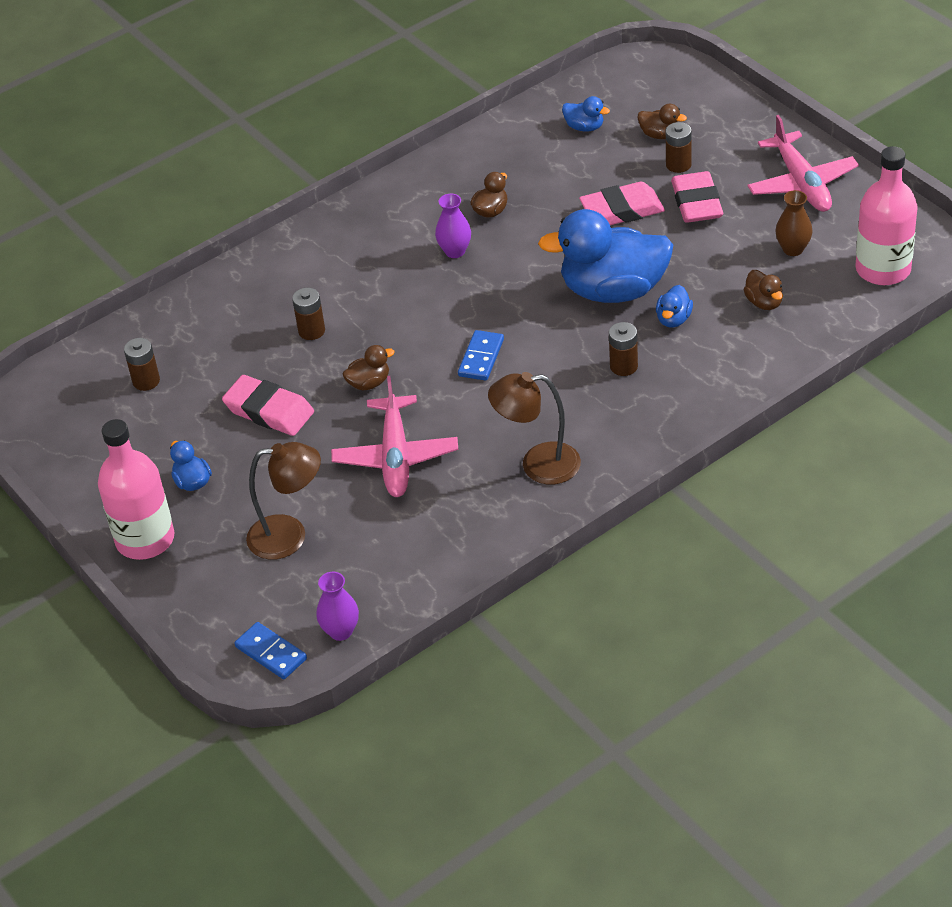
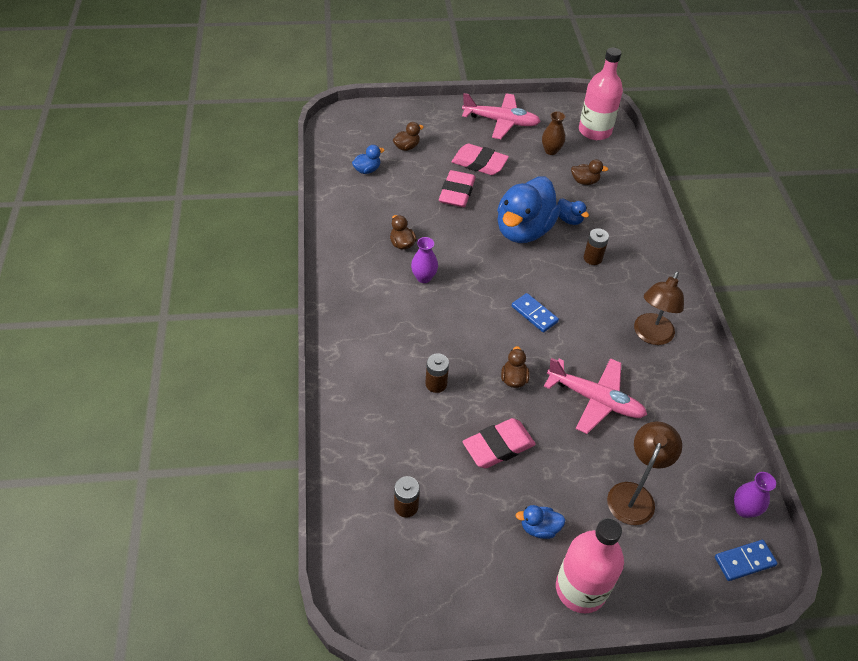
camera: 65 degrees left, 5 degrees up
brown battery [666,122,692,173] -> none

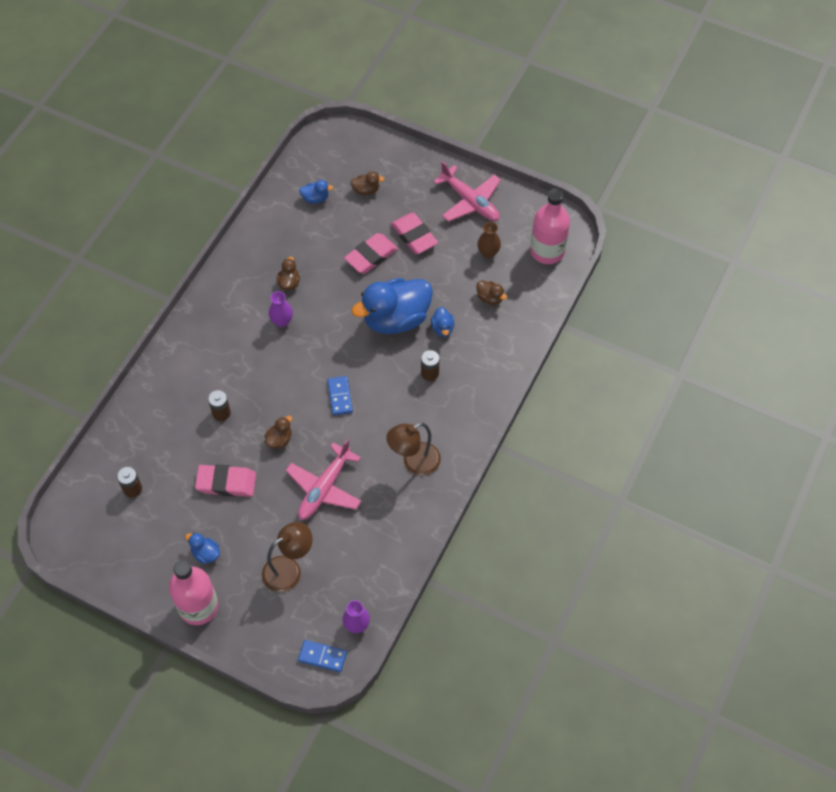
camera: 35 degrees right, 10 degrees up
pink plane [544,358,647,434] -> pink plane turned 60 degrees clockwise [286,439,361,520]

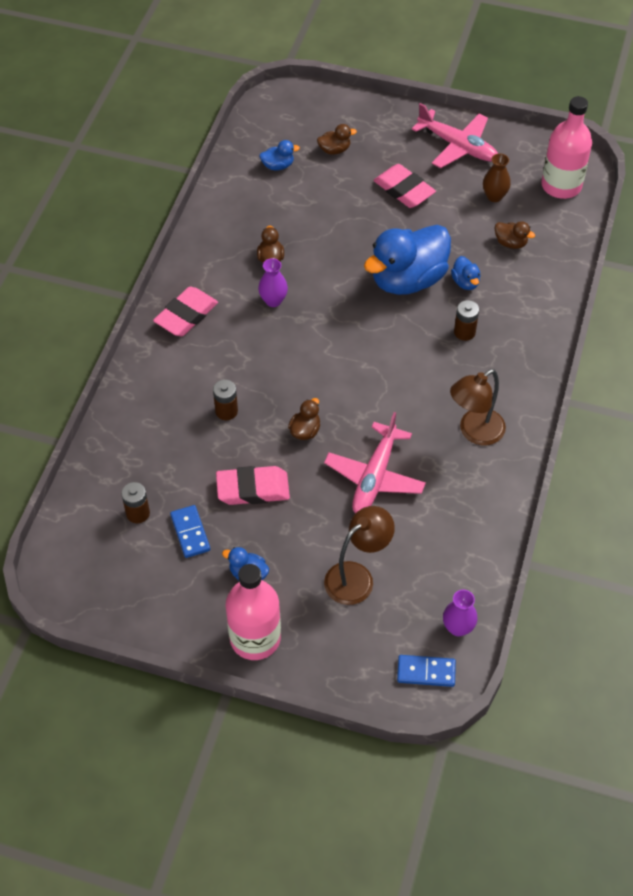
camera: 10 degrees left, 5 degrees down
blue domino [327,376,353,415] -> blue domino moved to [170,505,210,558]
pink eraser [344,233,398,273] -> pink eraser moved to [153,287,218,336]

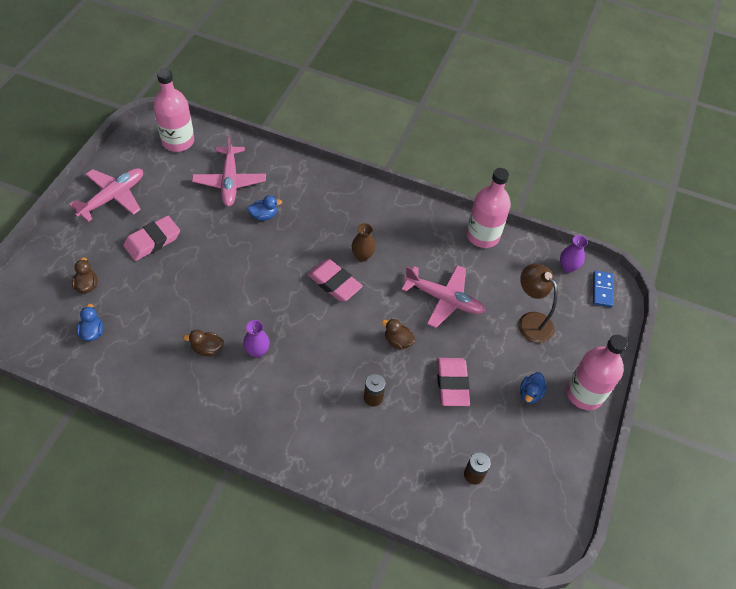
camera: 90 degrees left, 0 degrees up
pink eraser [153,287,218,336] -> pink eraser moved to [307,259,363,302]
blue domino [170,505,210,558] -> none
blue duck [364,225,451,295] -> none
brown lamp [450,369,506,445] -> none
brown battery [454,300,479,341] -> none
brown vase [483,153,511,202] -> brown vase moved to [352,223,376,261]
brown duck [495,221,535,249] -> pink plane [192,134,266,207]
none -> pink bottle [466,168,511,248]

